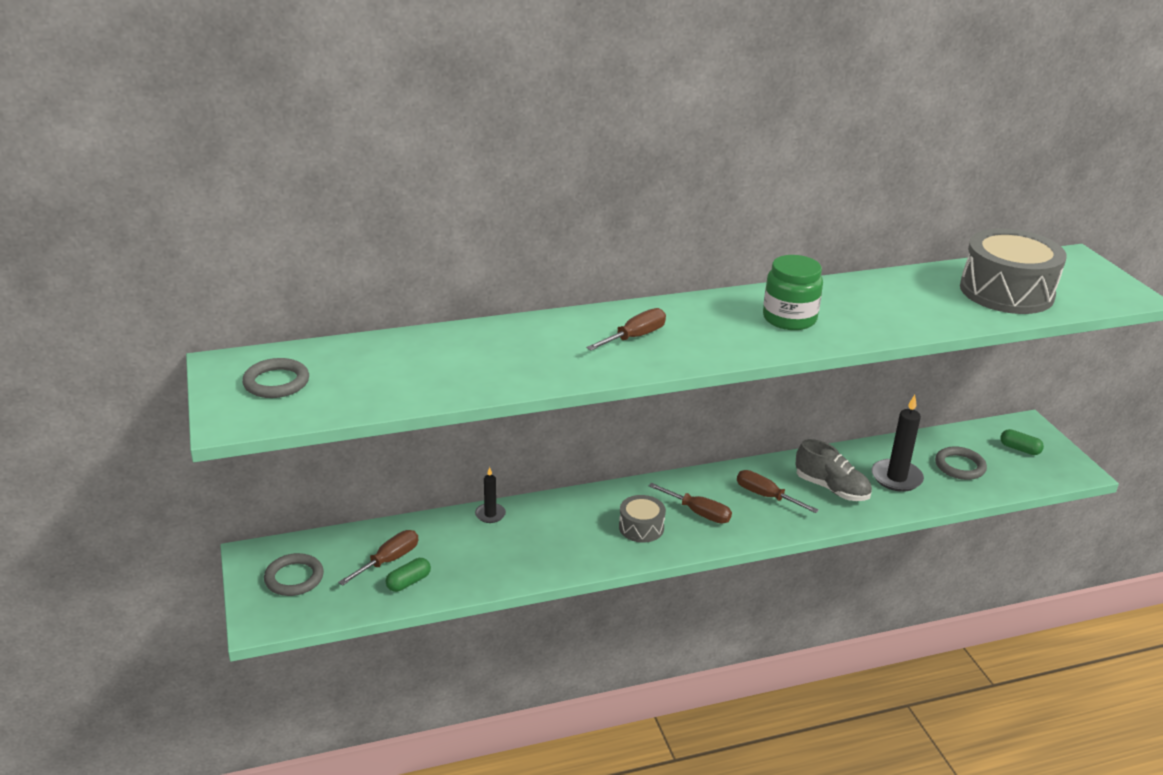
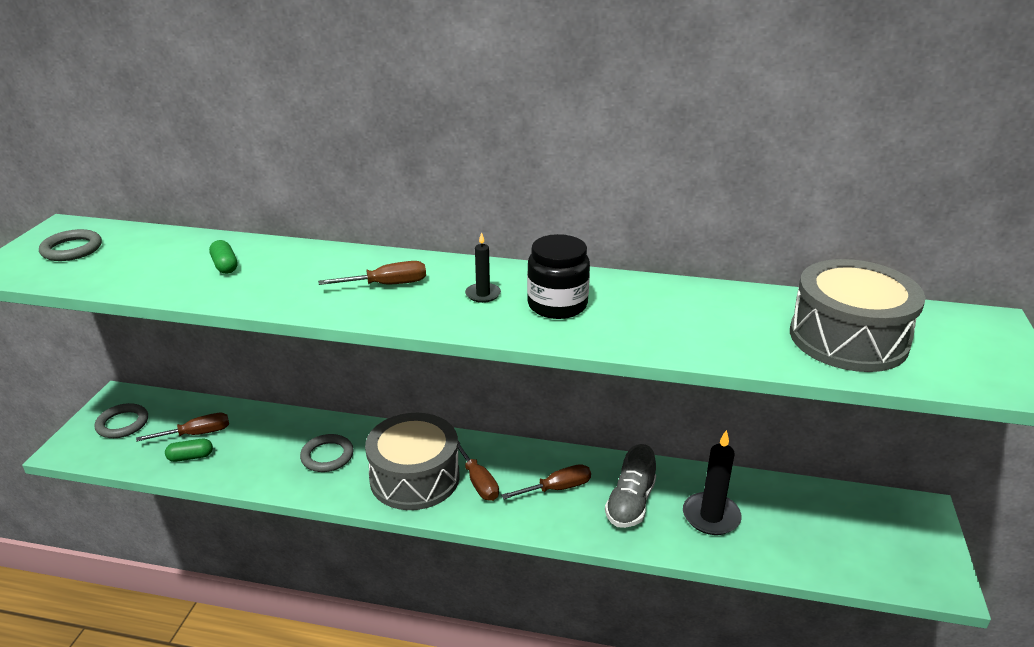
camera: 30 degrees right, 0 degrees up
black candle [475,467,506,523] -> black candle moved to [465,232,501,303]
grey drum [619,495,666,543] -> grey drum [365,413,460,510], size x1.99
brown screwdriver [737,470,819,513] -> brown screwdriver turned 90 degrees clockwise [501,464,591,499]
green jar [763,255,823,330] -> black jar [527,234,590,319]
grey shoe [795,439,872,501] -> grey shoe turned 45 degrees clockwise [605,444,656,528]
grey ring [935,446,987,480] -> grey ring moved to [300,434,354,472]
green capsule [1000,429,1044,455] -> green capsule moved to [209,240,238,274]

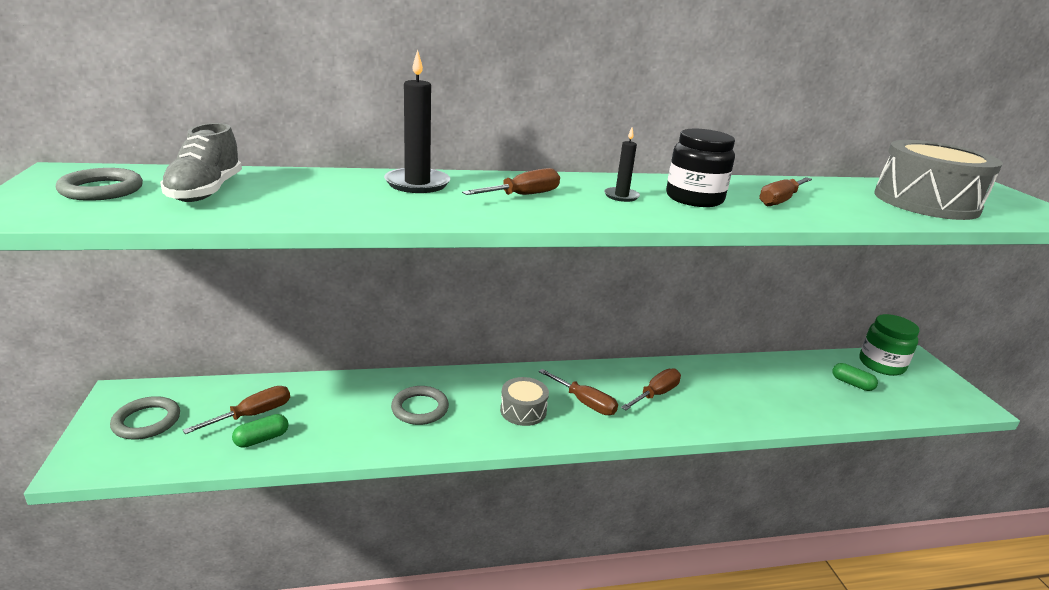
camera: 25 degrees left, 5 degrees down
green capsule [209,240,238,274] -> green capsule moved to [832,363,878,391]
grey drum [365,413,460,510] -> grey drum [500,377,549,426], size x0.50
grey shoe [605,444,656,528] -> grey shoe moved to [160,123,242,202]
black candle [683,430,742,535] -> black candle moved to [384,50,450,193]
none -> brown screwdriver [759,177,812,206]
none -> green jar [859,314,920,376]

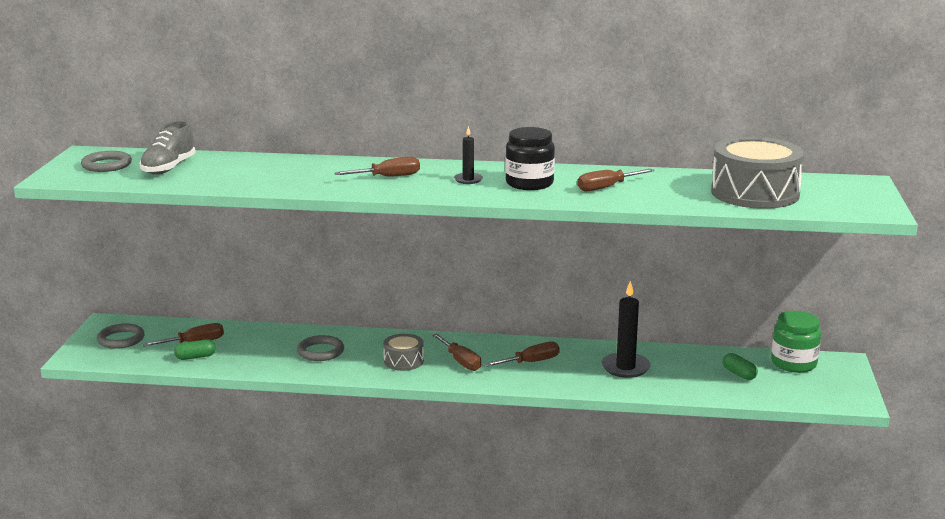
camera: 20 degrees right, 5 degrees down
black candle [384,50,450,193] -> black candle moved to [601,281,651,378]

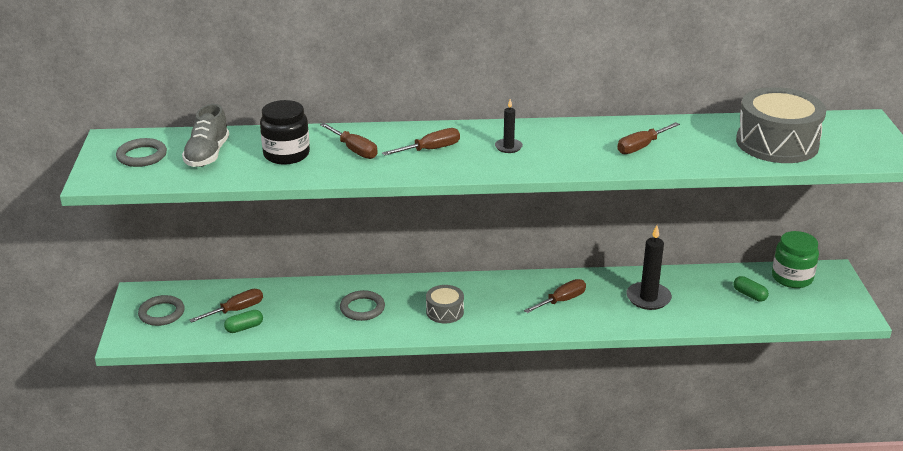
camera: 10 degrees left, 10 degrees up
brown screwdriver [432,333,481,371] -> brown screwdriver moved to [320,123,378,159]
black jar [505,127,555,190] -> black jar moved to [260,100,310,164]

